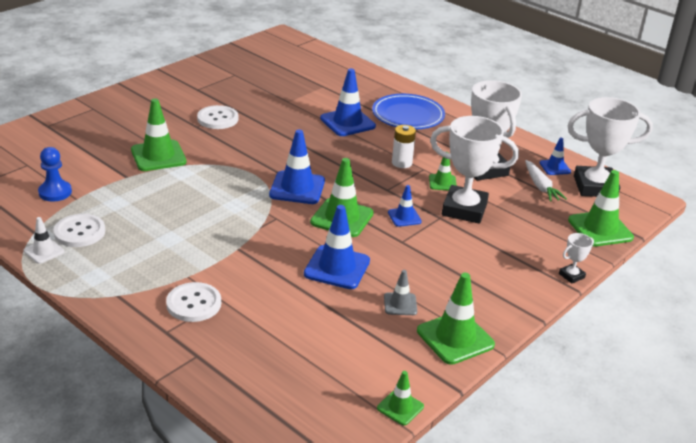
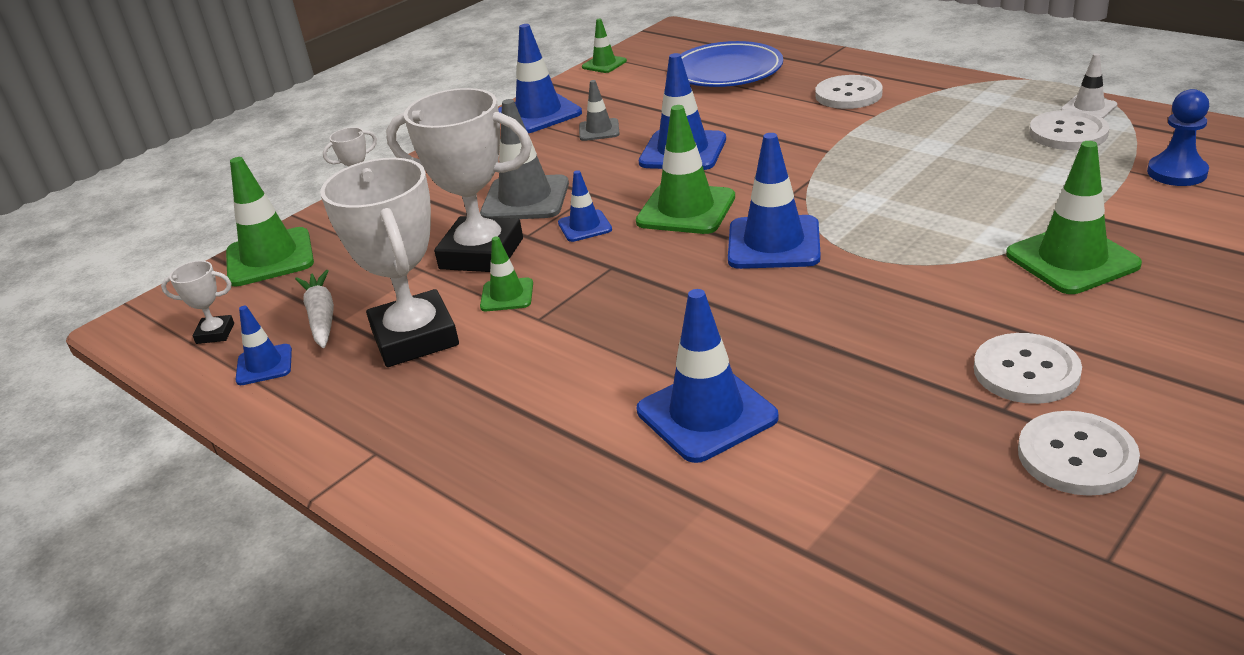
camera: 175 degrees left, 0 degrees up
blue plate [372,94,445,129] -> blue plate moved to [680,41,783,87]
white battery [392,125,416,168] -> none
green traffic cone [417,273,495,365] -> blue traffic cone [498,24,582,133]
white trophy [567,97,653,197] -> white trophy [161,261,234,344], size x0.44
none -> grey traffic cone [480,99,569,219]
none -> white button [1018,411,1140,496]

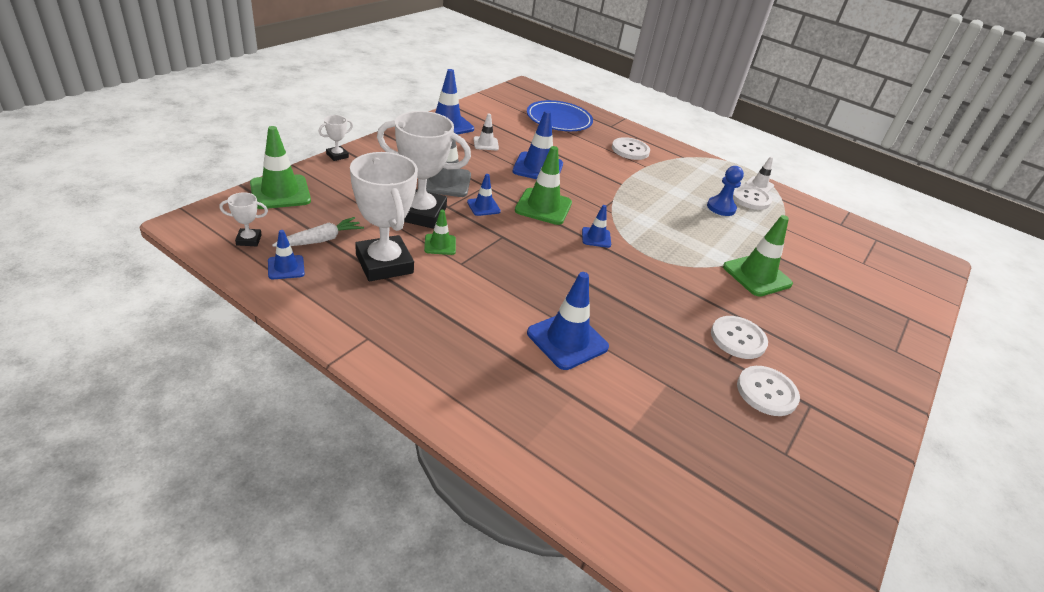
camera: 15 degrees left, 5 degrees up
white carrot [295,270,334,348] -> white carrot turned 75 degrees clockwise [272,217,364,247]
grey traffic cone [579,80,620,141] -> white traffic cone [474,113,499,150]
green traffic cone [582,18,627,73] -> none
blue traffic cone [728,133,821,269] -> blue traffic cone [582,205,611,248], size x0.55
blue pawn [1147,89,1209,186] -> blue pawn moved to [707,166,744,216]

